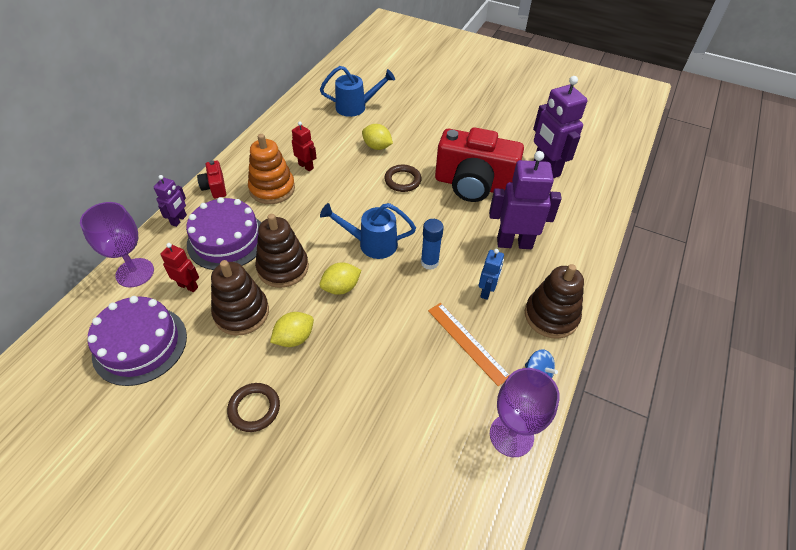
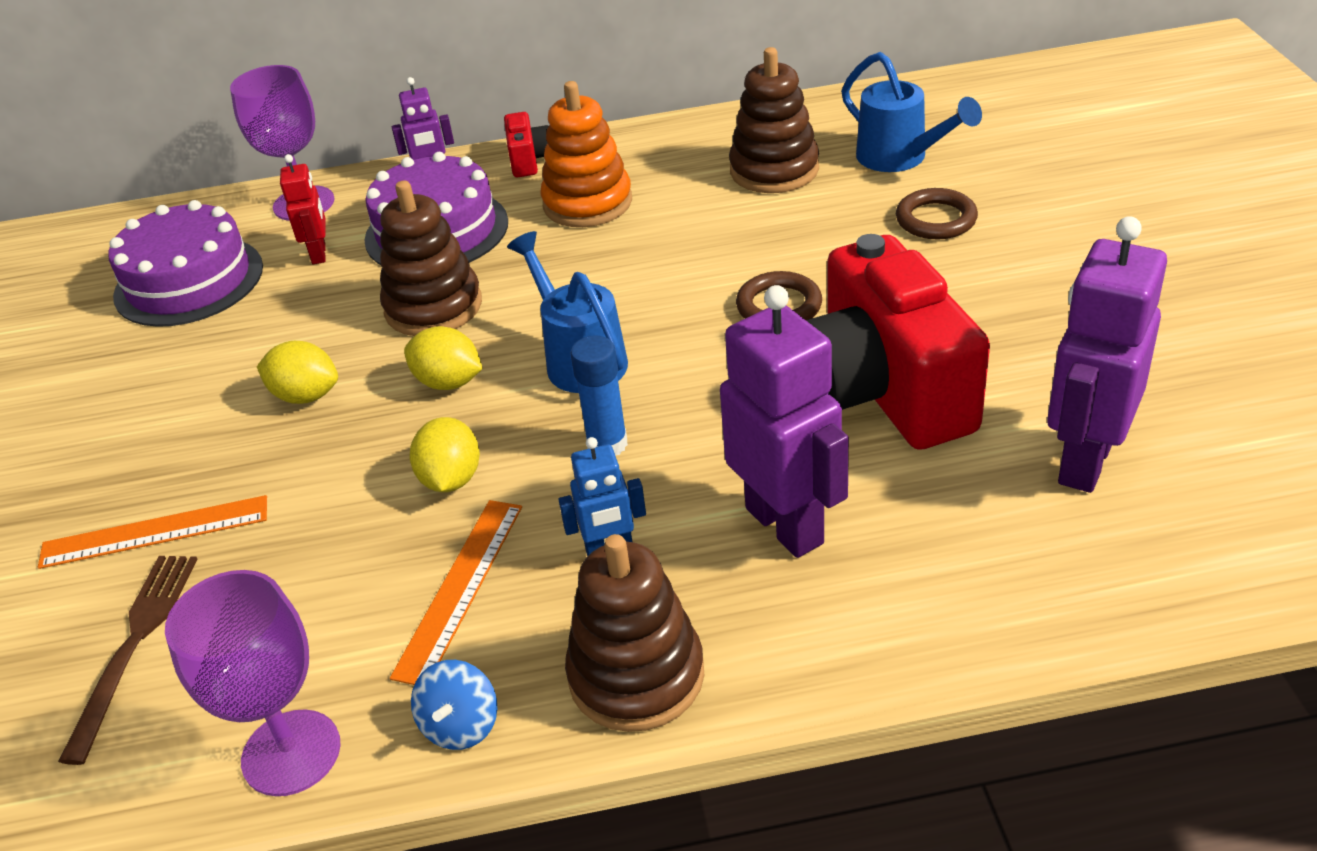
camera: 60 degrees right, 10 degrees down
red camera [197,160,226,199] -> red camera turned 135 degrees clockwise [504,112,548,177]
brown stacking toy [211,260,269,336] -> brown stacking toy moved to [729,47,819,193]
brown ring [227,383,280,432] -> brown ring moved to [896,188,978,239]
red robot [292,121,317,171] -> none
yellow lemon [362,124,393,150] -> yellow lemon moved to [410,417,480,492]
none -> orange ruler [38,495,267,569]
none -> brown fork [58,556,198,765]

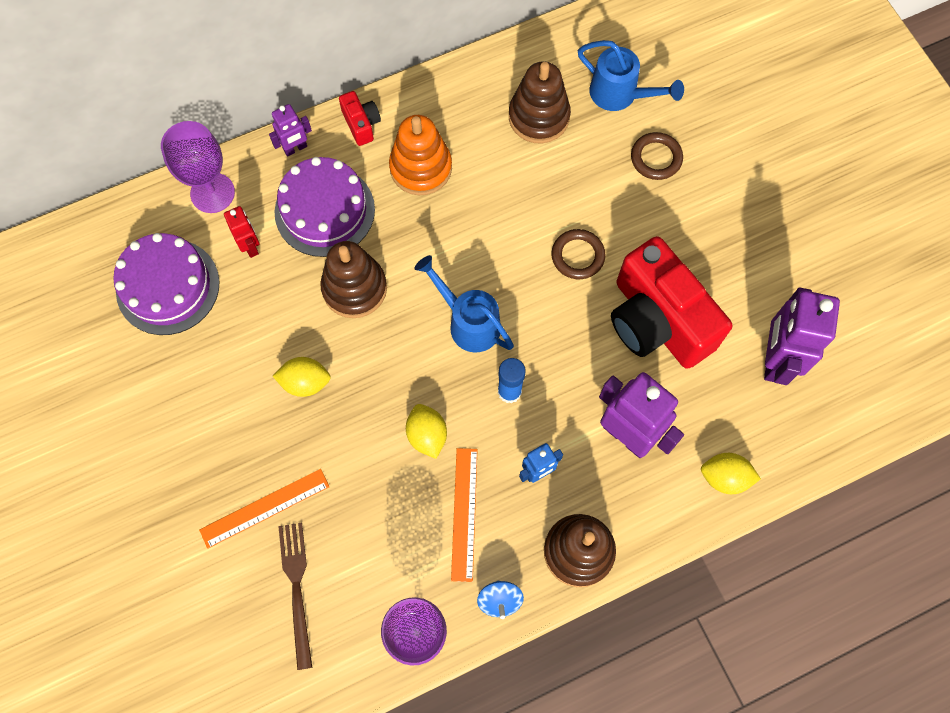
camera: 20 degrees left, 30 degrees up
yellow lemon [404,326,483,390] -> yellow lemon moved to [701,453,761,494]

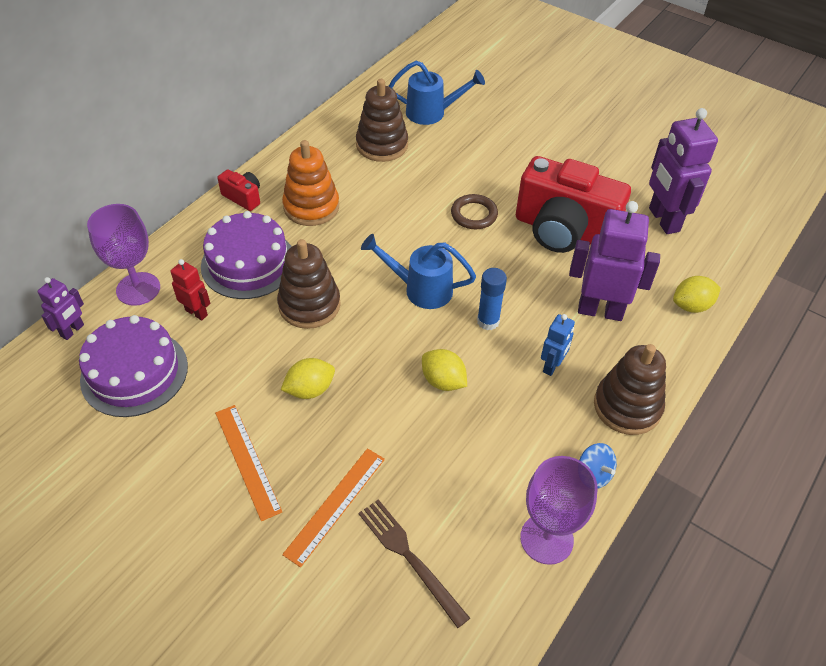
camera: 30 degrees left, 20 degrees down
purple robot [269,104,312,157] -> purple robot moved to [37,277,84,340]
orange ruler [451,448,478,582] -> orange ruler moved to [215,405,282,521]
brown ring [631,132,683,180] -> none

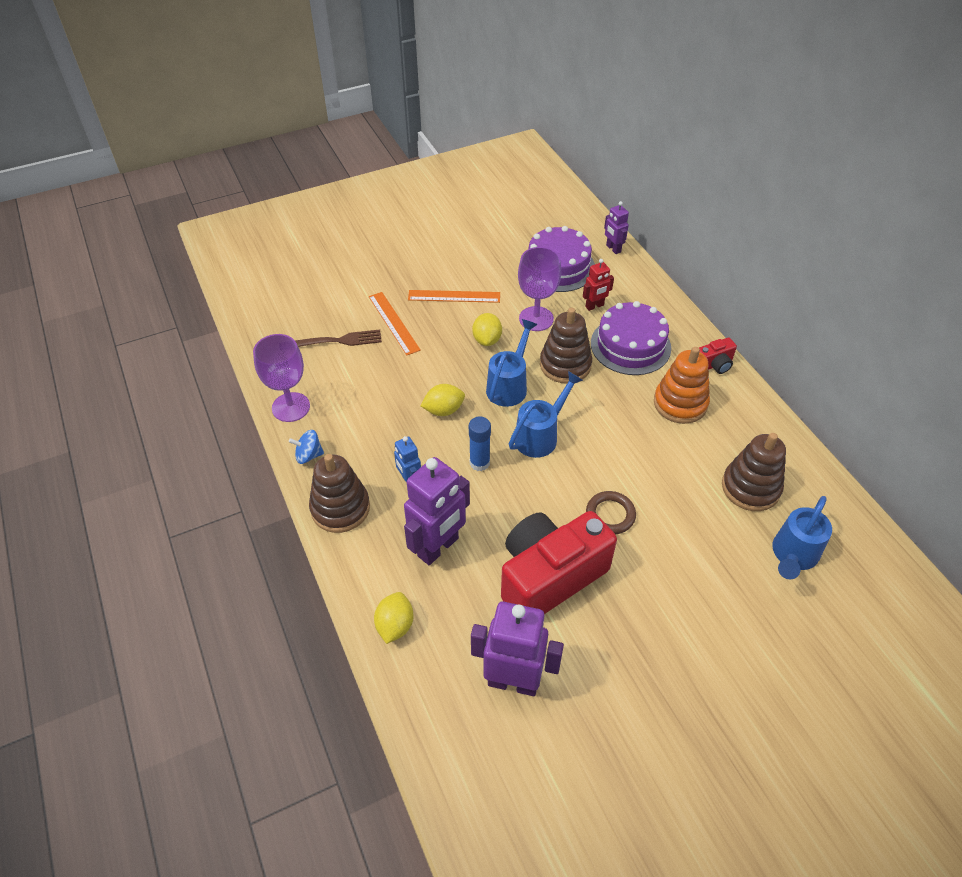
camera: 120 degrees right, 0 degrees up
purple goblet [87,204,160,306] -> purple goblet moved to [518,247,561,331]
none -> blue watering can [486,319,538,407]

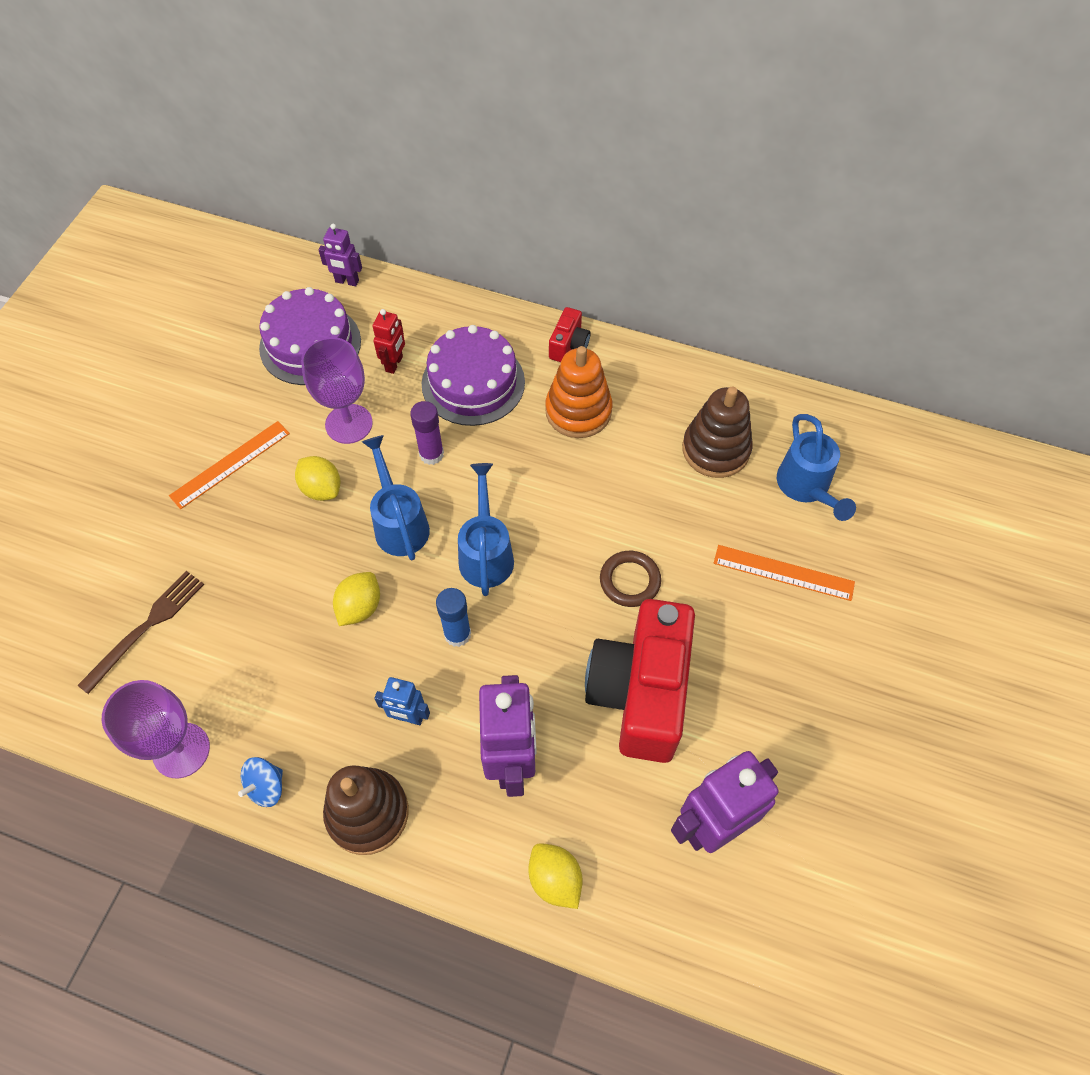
camera: 45 degrees left, 10 degrees up
orange ruler [369,292,421,355] -> orange ruler moved to [714,545,855,601]
brown stacking toy [540,308,592,384] -> purple glue stick [410,401,444,465]

